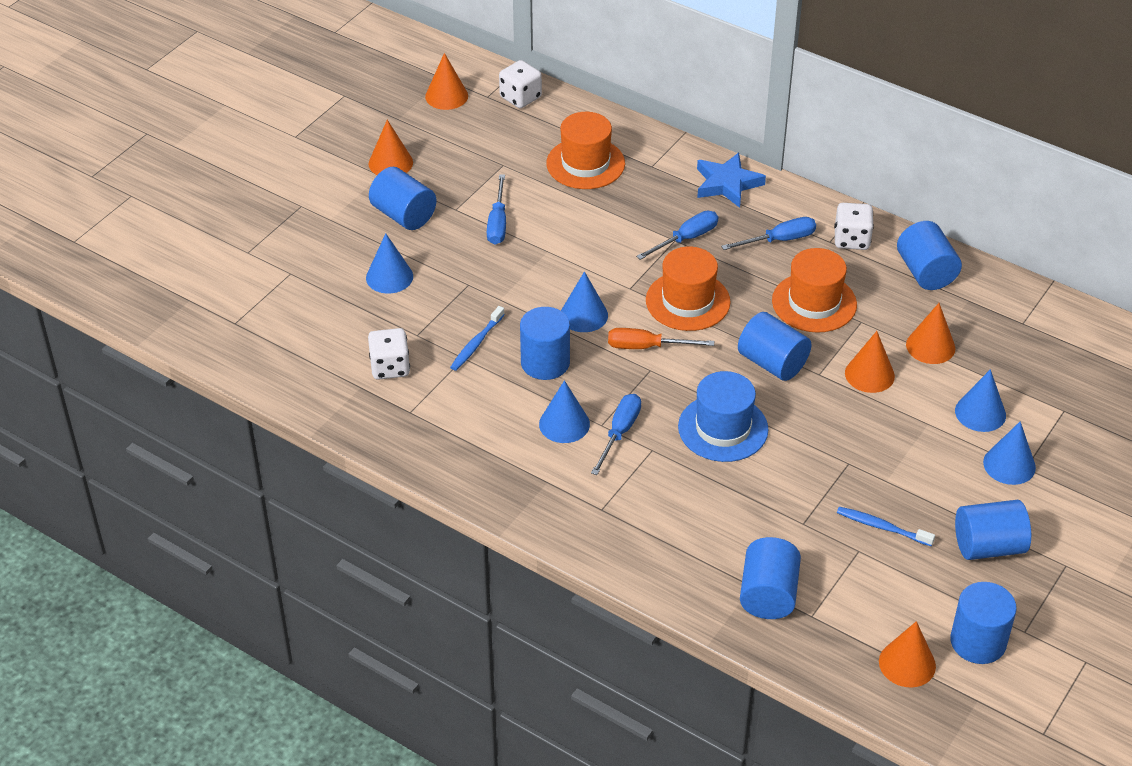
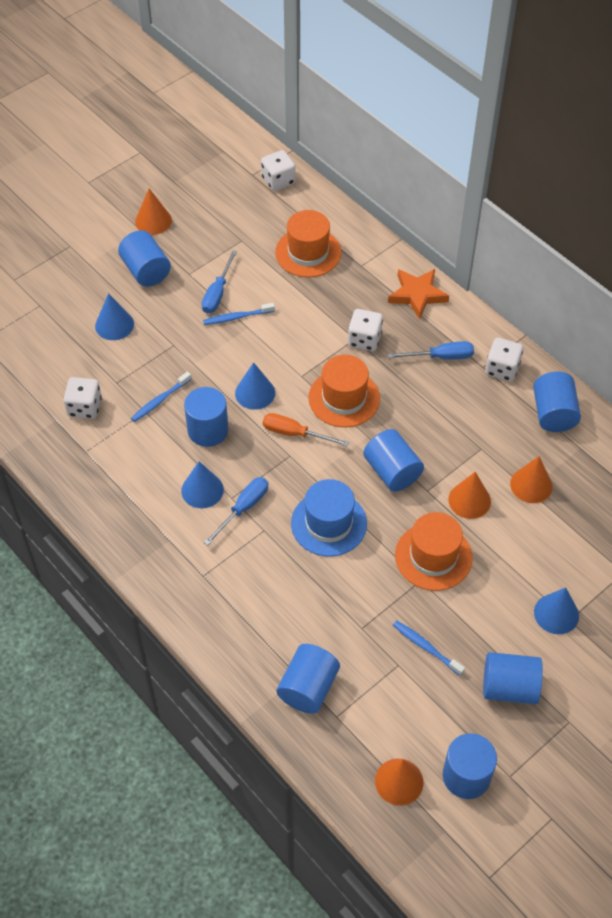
camera: 15 degrees right, 10 degrees up
orange cone [425,53,468,110] -> none
blue screwdriver [636,211,718,260] -> white dice [348,309,383,351]
blue star [697,153,766,208] -> orange star [388,269,449,320]
orange hat [772,248,857,333] -> orange hat moved to [395,512,473,591]
blue cone [955,369,1006,432] -> none
none -> blue toothbrush [203,303,275,325]

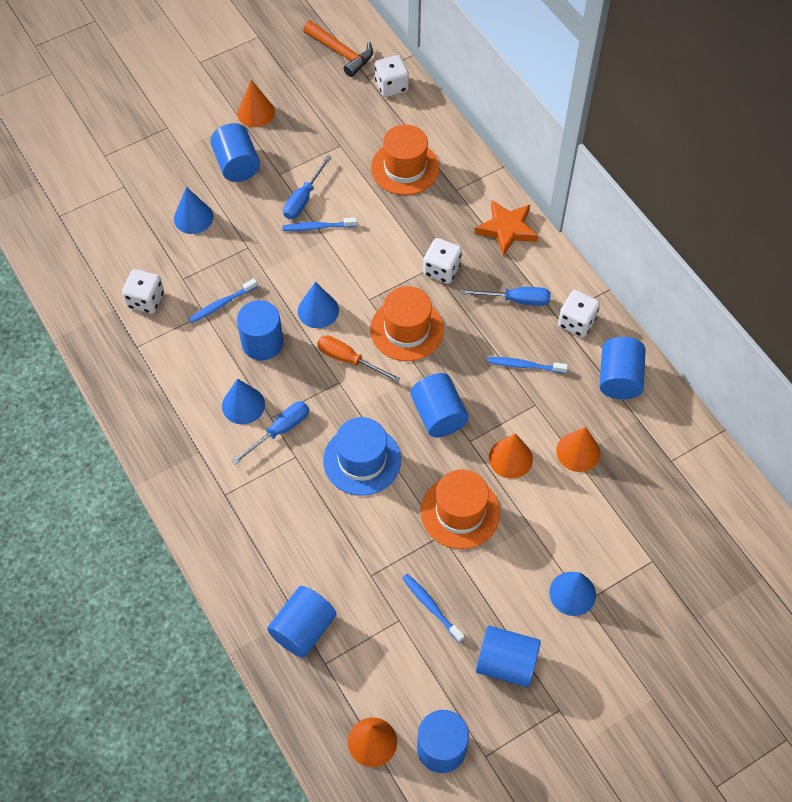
camera: 10 degrees right, 5 degrees up
none -> orange hammer [303,21,373,77]
none -> blue toothbrush [487,357,568,373]

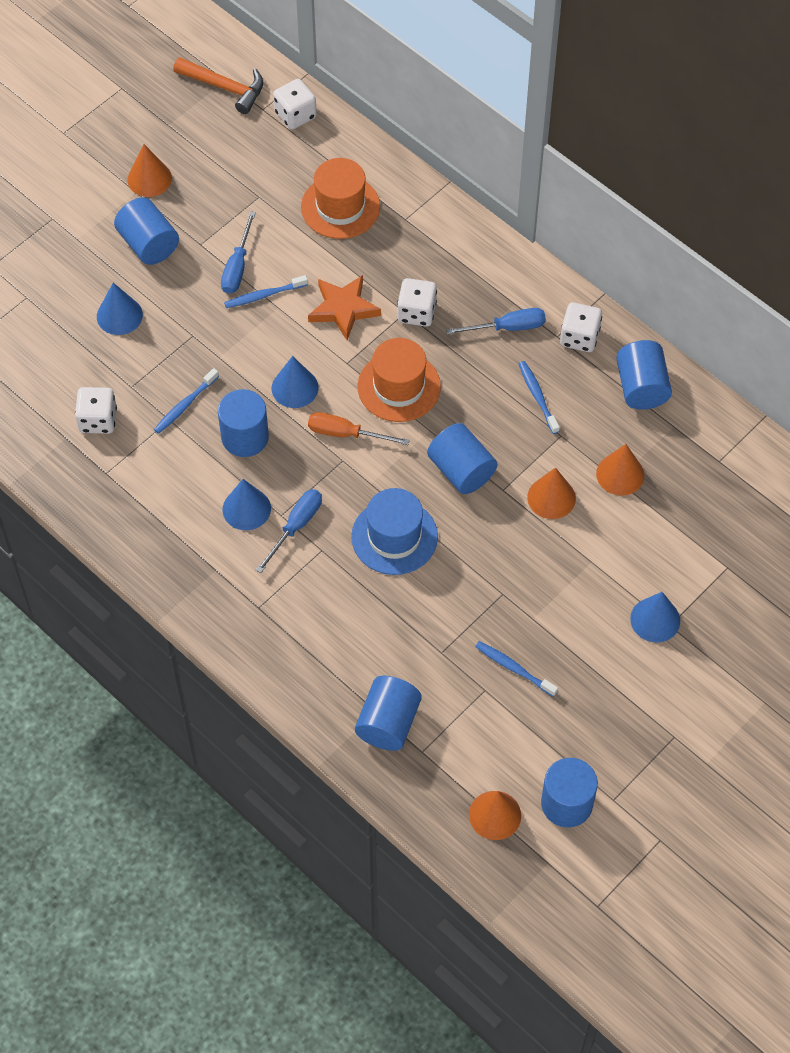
camera: 15 degrees left, 0 degrees up
orange hat [421,469,500,549] -> none
orange star [475,200,538,256] -> orange star moved to [308,275,381,340]
blue cylinder [476,626,541,687] -> none
blue toothbrush [487,357,568,373] -> blue toothbrush turned 75 degrees clockwise [519,361,560,434]

